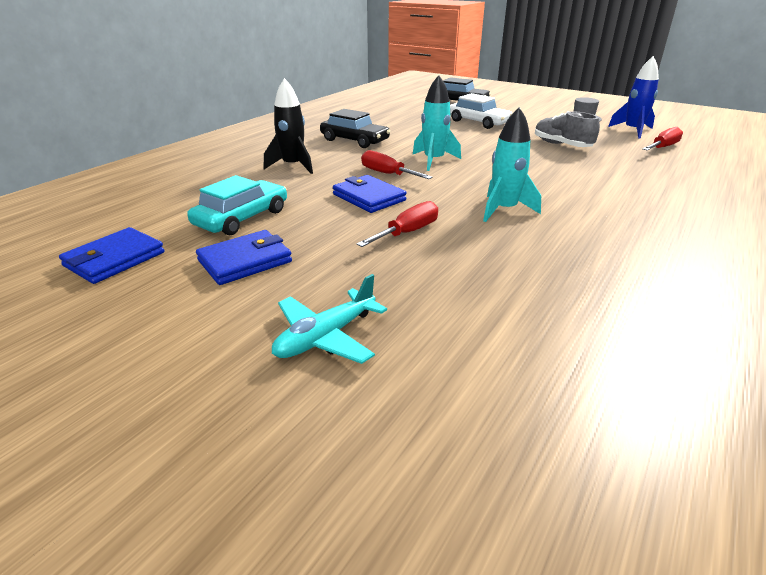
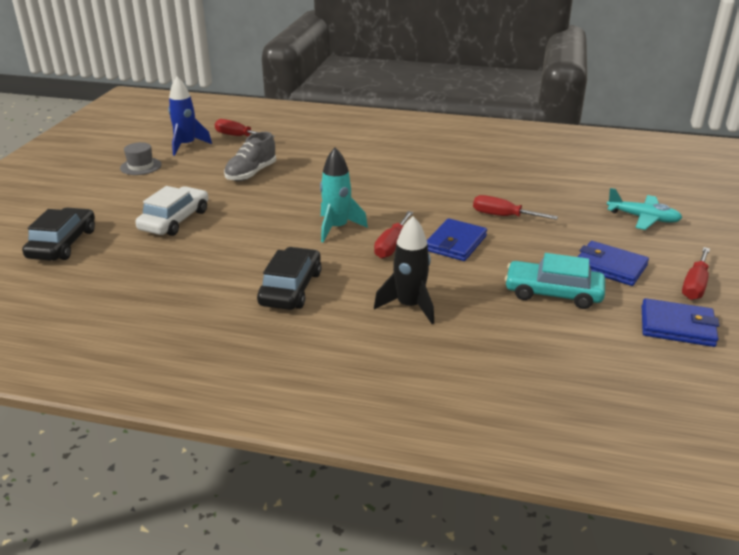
camera: 110 degrees left, 0 degrees up
turquoise rocket [483,107,541,222] -> none
none -> red screwdriver [682,247,710,300]

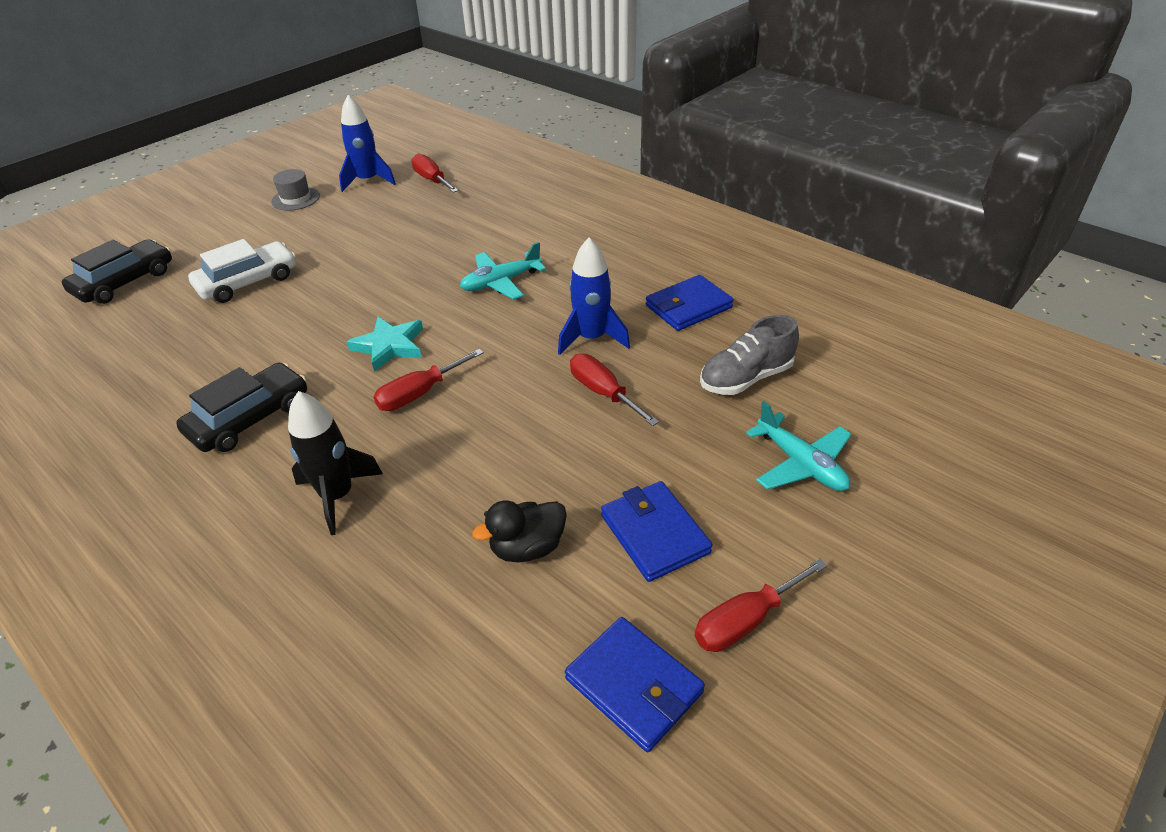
camera: 30 degrees right, 10 degrees up
grey shoe [224,132,276,181] -> grey shoe moved to [700,315,799,395]
turquoise rocket [320,147,368,243] -> turquoise star [347,316,423,372]
blue wallet [427,218,487,261] -> blue wallet moved to [646,275,734,331]
turquoise car [505,253,605,309] -> black duck [472,501,567,562]
none -> turquoise plane [460,242,546,300]
none -> blue rocket [558,237,630,355]

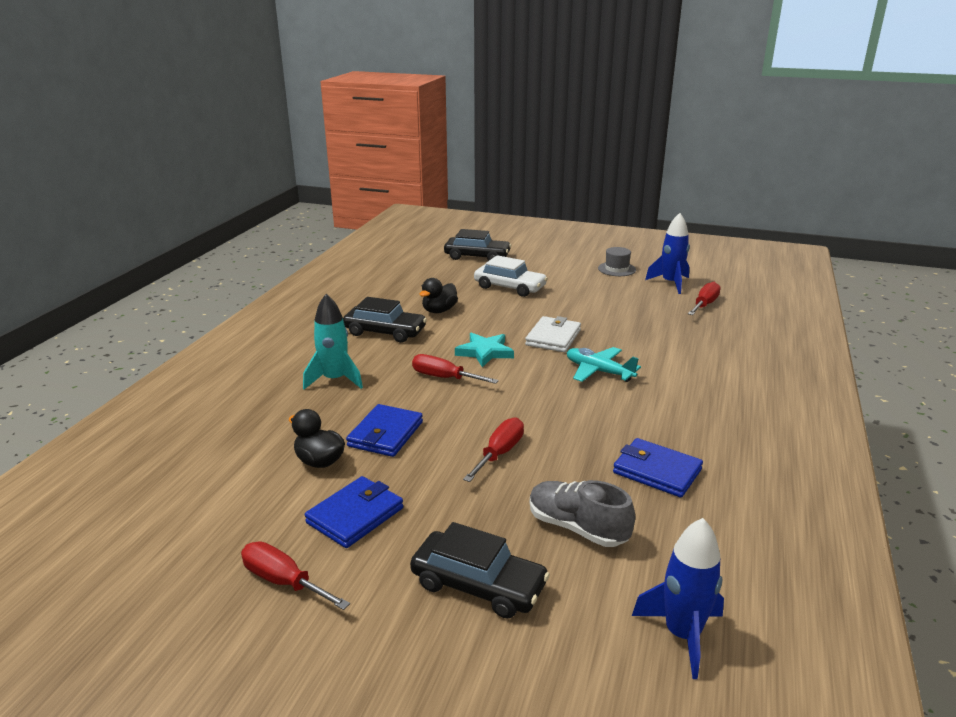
camera: 65 degrees right, 15 degrees down
black rocket [288,391,383,535] -> turquoise rocket [303,294,363,389]
blue rocket [558,237,630,355] -> blue rocket moved to [632,518,724,679]
blue wallet [565,617,705,752] -> blue wallet moved to [346,404,423,457]
turquoise plane [746,401,852,491] -> black car [410,522,550,618]
none -> black duck [419,278,458,313]
none -> white wallet [525,316,581,352]

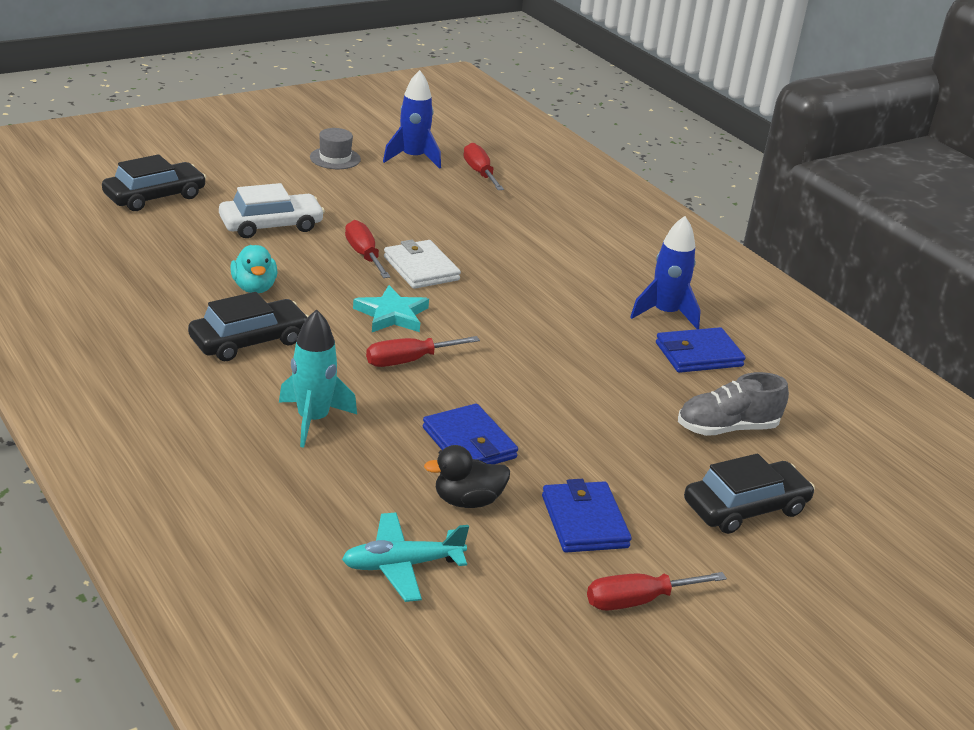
camera: 55 degrees left, 5 degrees up
black duck [419,278,458,313] -> turquoise duck [230,245,278,293]
red screwdriver [463,417,524,482] -> red screwdriver moved to [345,220,390,278]
turquoise plane [567,347,641,382] -> turquoise plane moved to [342,512,469,602]
blue rocket [632,518,724,679] -> blue rocket moved to [630,216,701,329]

